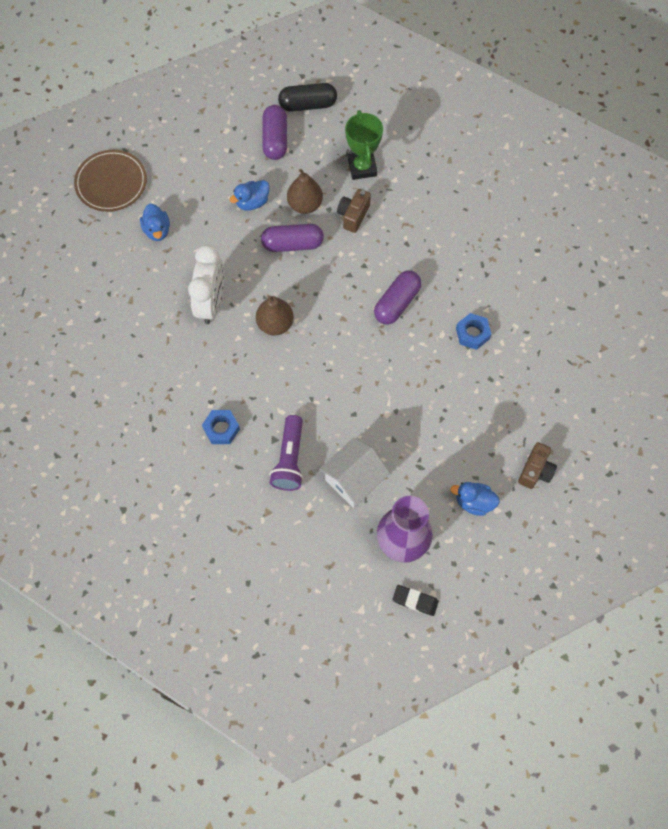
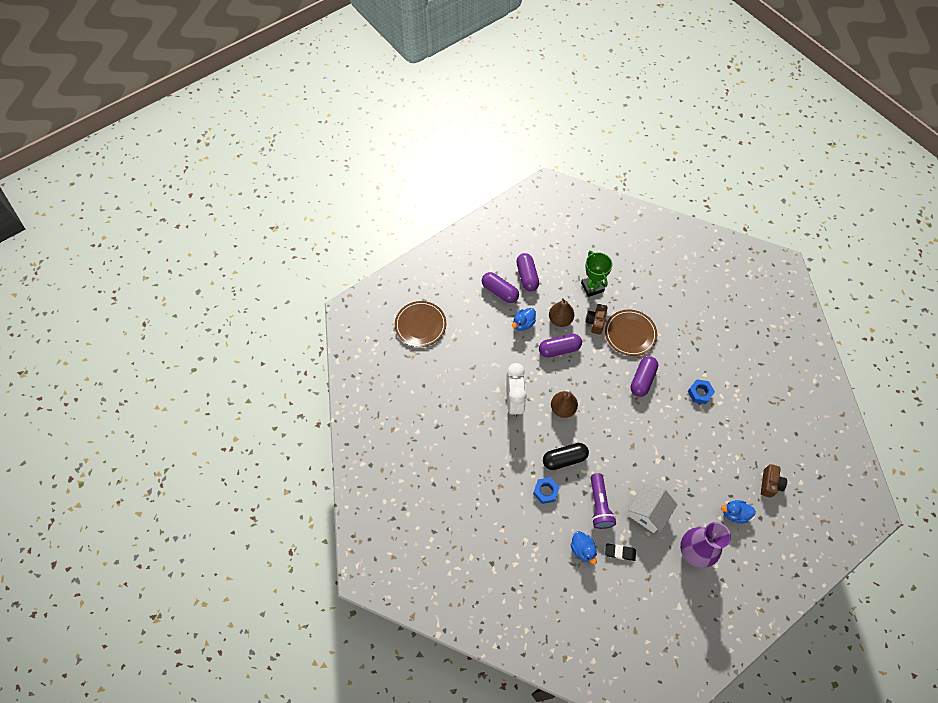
camera: 10 degrees left, 5 degrees down
blue duck [140,204,170,241] -> blue duck moved to [570,531,597,564]
black capsule [278,83,337,112] -> black capsule moved to [543,443,589,470]
black eraser [392,585,439,616] -> black eraser moved to [605,543,636,561]
none -> purple capsule [482,272,519,303]
none -> brown plate [605,310,657,356]

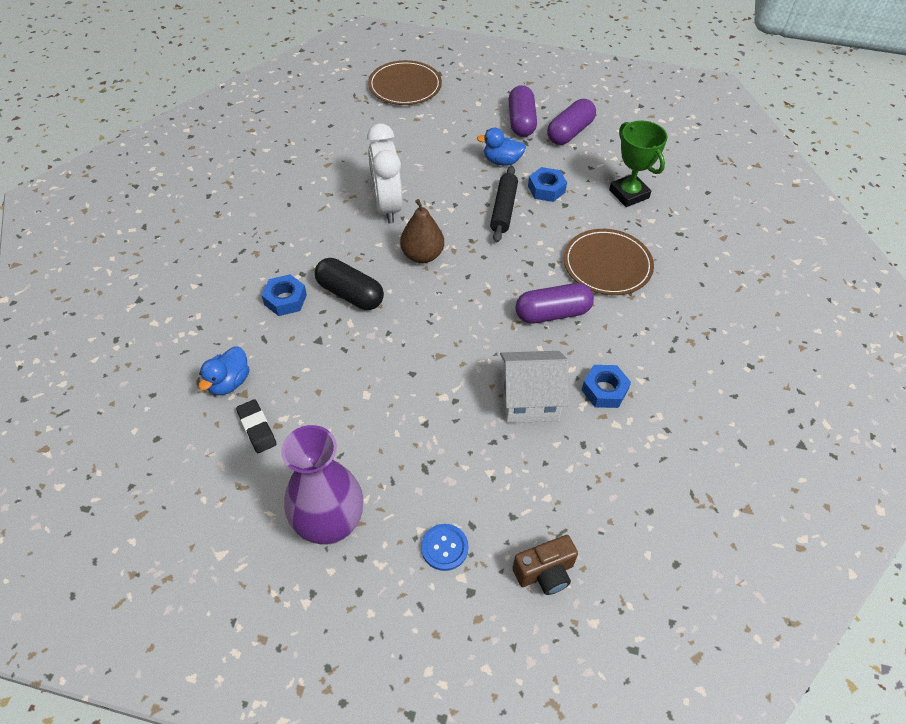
camera: 50 degrees right, 10 degrees down
white clock [506,363,527,417] -> white clock turned 120 degrees clockwise [367,123,403,223]
purple capsule [539,334,582,358] -> black rolling pin [490,166,518,243]
brown pear [549,298,574,327] -> blue nut [528,167,567,202]
green trophy [581,251,613,297] -> green trophy turned 60 degrees counterclockwise [609,120,668,207]
brown camera [585,304,608,335] -> none
purple flashlight [591,473,616,529] -> none
white house [628,483,678,533] -> white house moved to [500,351,569,423]
blue duck [721,500,756,523] -> blue button [421,524,469,571]

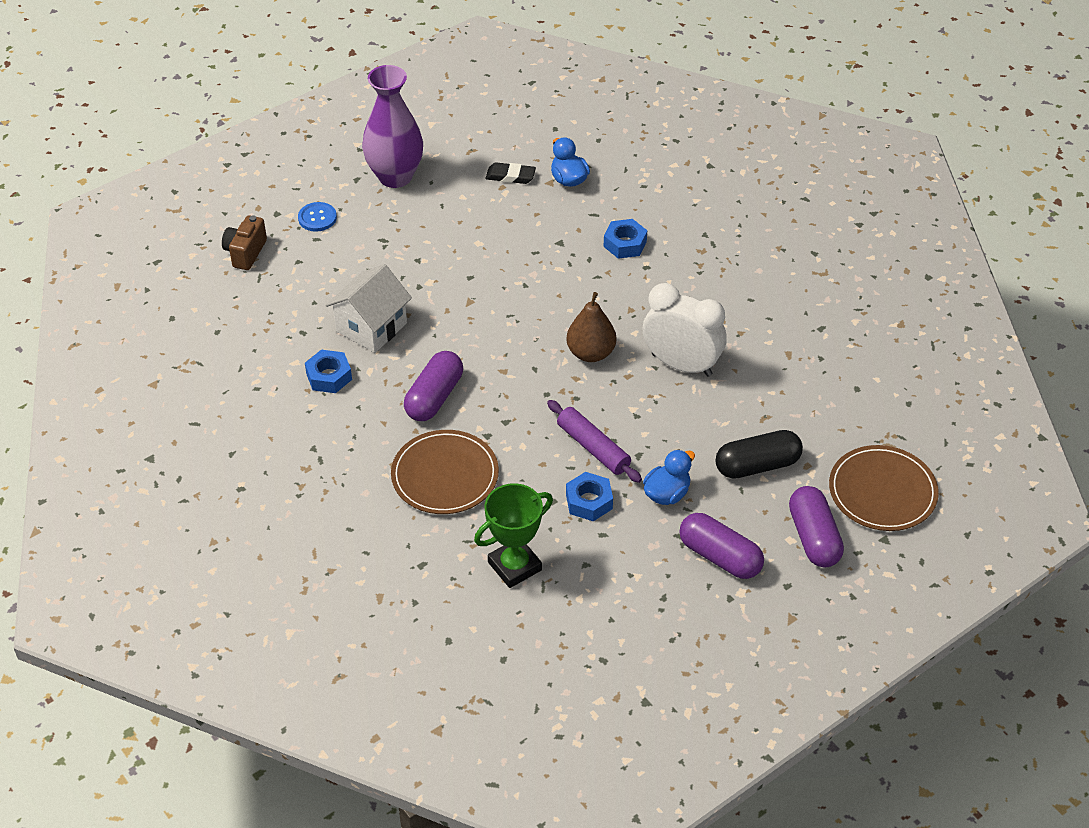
camera: 130 degrees right, 5 degrees down
black capsule [315,258,384,310] -> black capsule moved to [715,430,803,479]
black rolling pin [490,166,518,243] -> purple rolling pin [547,400,642,483]
purple capsule [547,99,596,145] -> purple capsule moved to [789,486,844,568]
green trophy [609,120,668,207] -> green trophy turned 45 degrees counterclockwise [474,483,553,588]

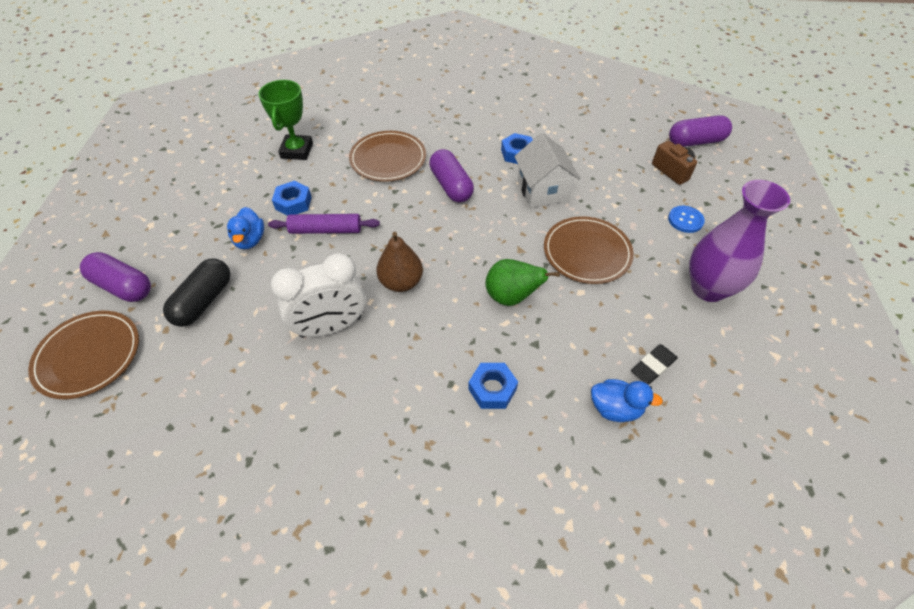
camera: 130 degrees right, 5 degrees up
purple capsule [679,513,764,579] -> purple capsule moved to [669,115,732,147]
none -> green pear [485,259,560,306]
none -> brown plate [544,216,634,284]

